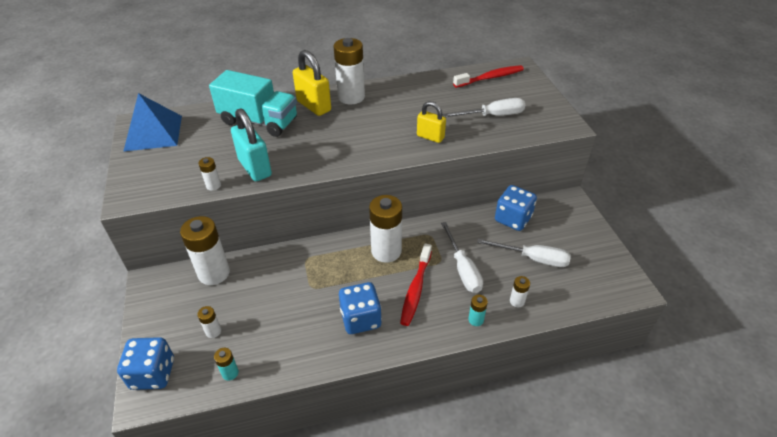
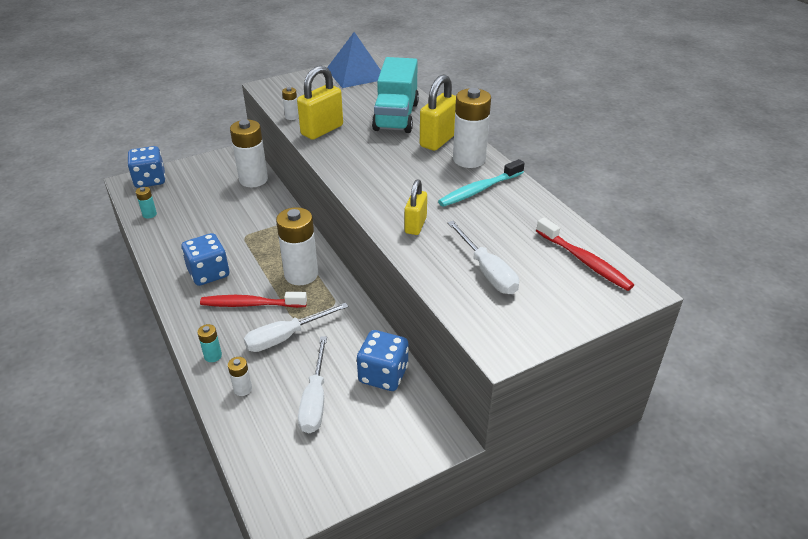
camera: 75 degrees right, 5 degrees down
white battery [197,306,221,338] -> none
turquoise padlock [231,108,272,181] -> yellow padlock [297,65,343,140]
none -> turquoise toothbrush [438,159,525,207]

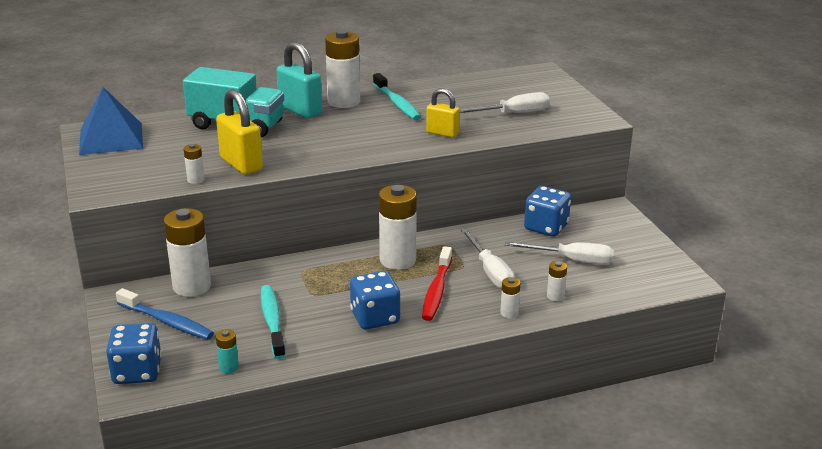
camera: 80 degrees left, 10 degrees down
turquoise battery [197,324,222,362] -> white battery [500,277,520,318]
yellow padlock [420,74,456,151] -> turquoise padlock [277,42,322,118]
red toothbrush [536,218,634,291] -> none
none -> blue toothbrush [116,288,214,340]
none -> turquoise toothbrush [260,285,286,359]

